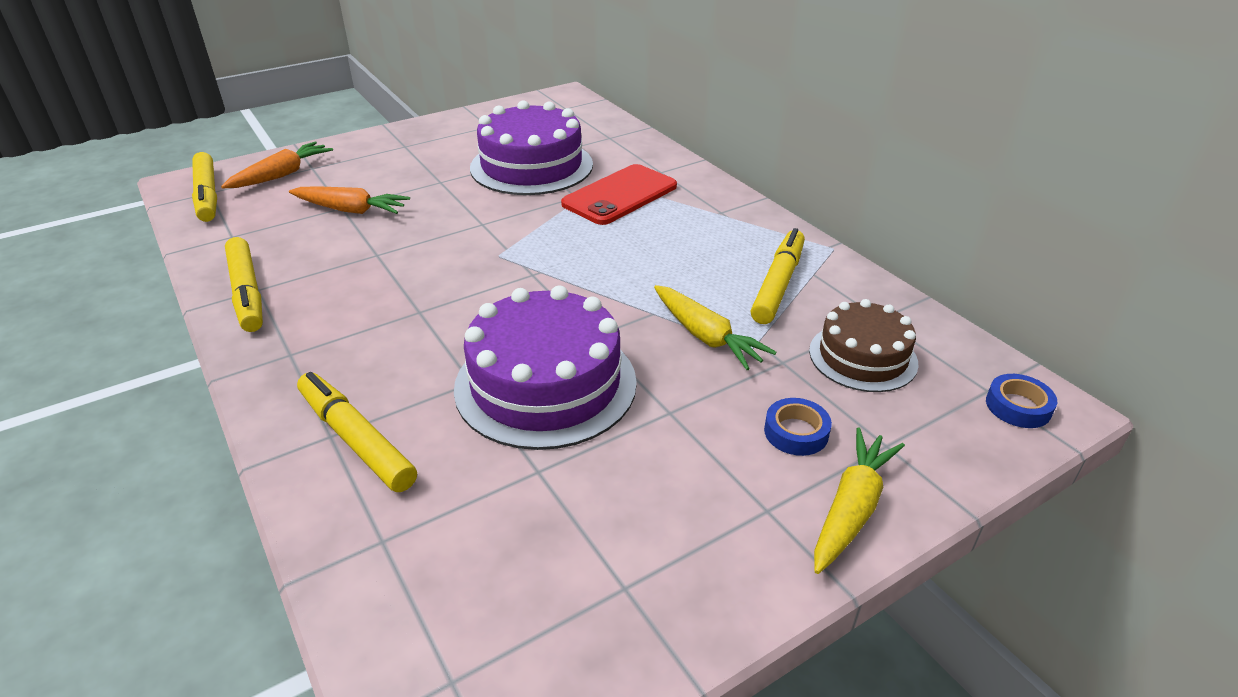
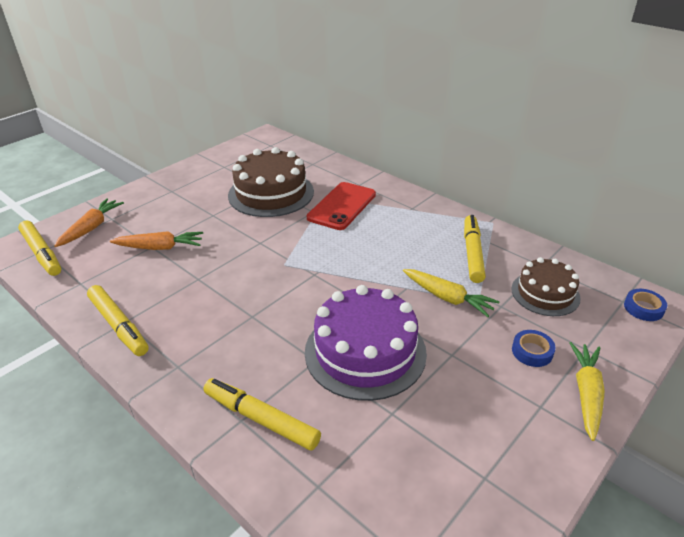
camera: 15 degrees left, 0 degrees up
purple cake [470,100,593,195] -> brown cake [228,147,314,217]

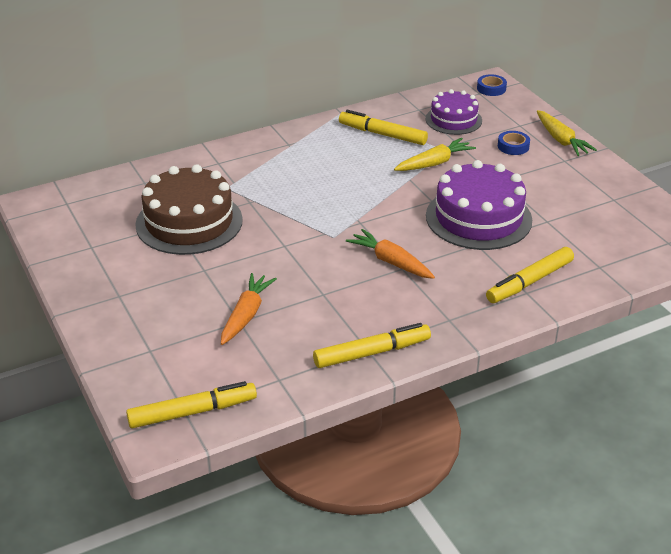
camera: 70 degrees left, 0 degrees up
orange carrot [54,198,124,247] -> orange carrot moved to [346,229,435,279]
red phone [307,182,376,230] -> none
brown cake [511,257,581,316] -> purple cake [425,89,482,135]
yellow carrot [570,342,605,441] -> yellow carrot turned 150 degrees counterclockwise [537,110,597,156]

